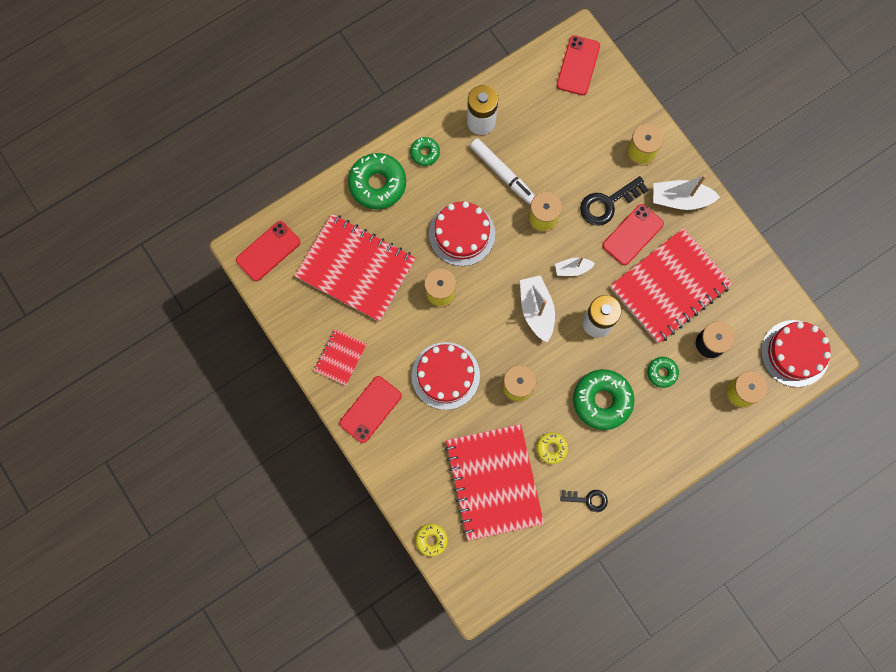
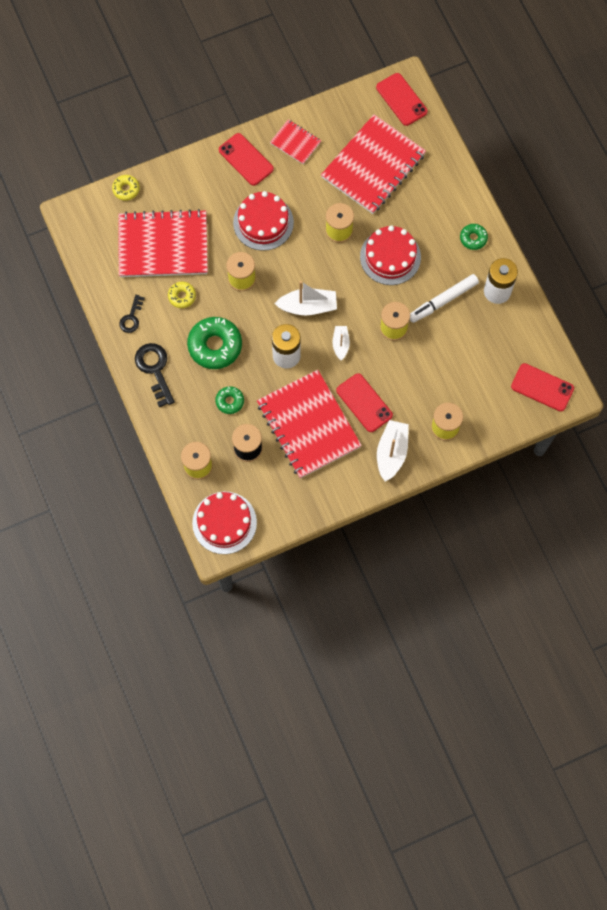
camera: 100 degrees right, 5 degrees down
green donut [348,153,406,209] -> none
black key [580,176,649,226] -> black key moved to [135,343,175,407]

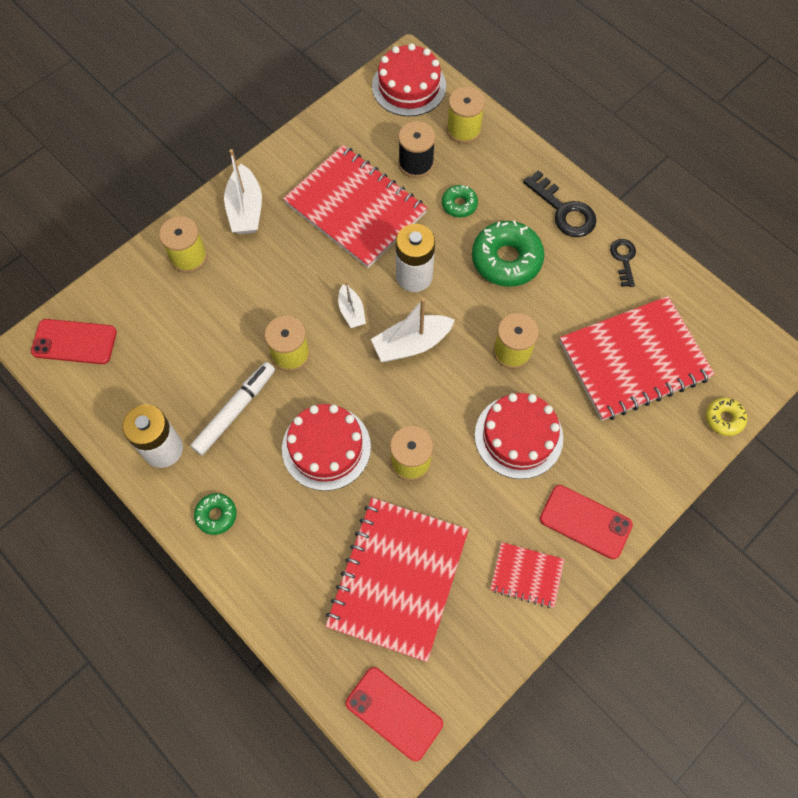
camera: 160 degrees right, 5 degrees down
yellow donut [168,282,196,308] -> none
red phone [336,373,393,432] -> none

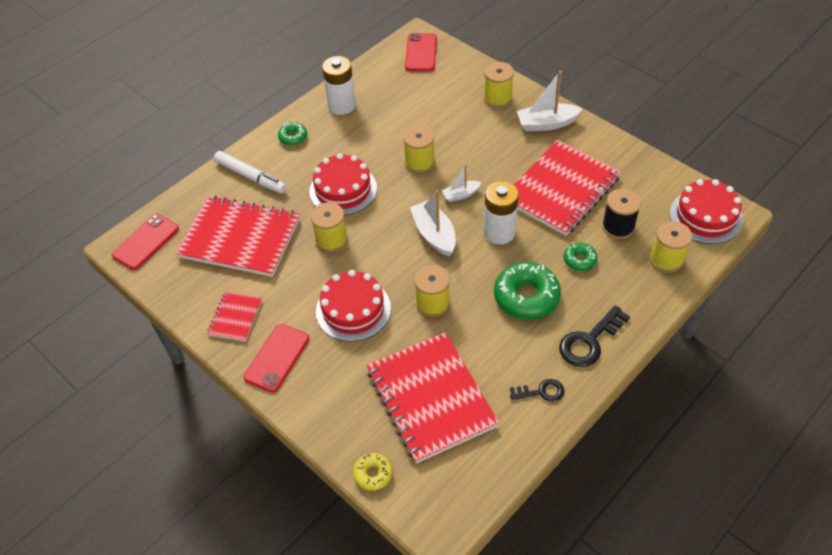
camera: 90 degrees right, 15 degrees down
white marker [190,362,275,455] -> white marker moved to [214,151,286,193]

